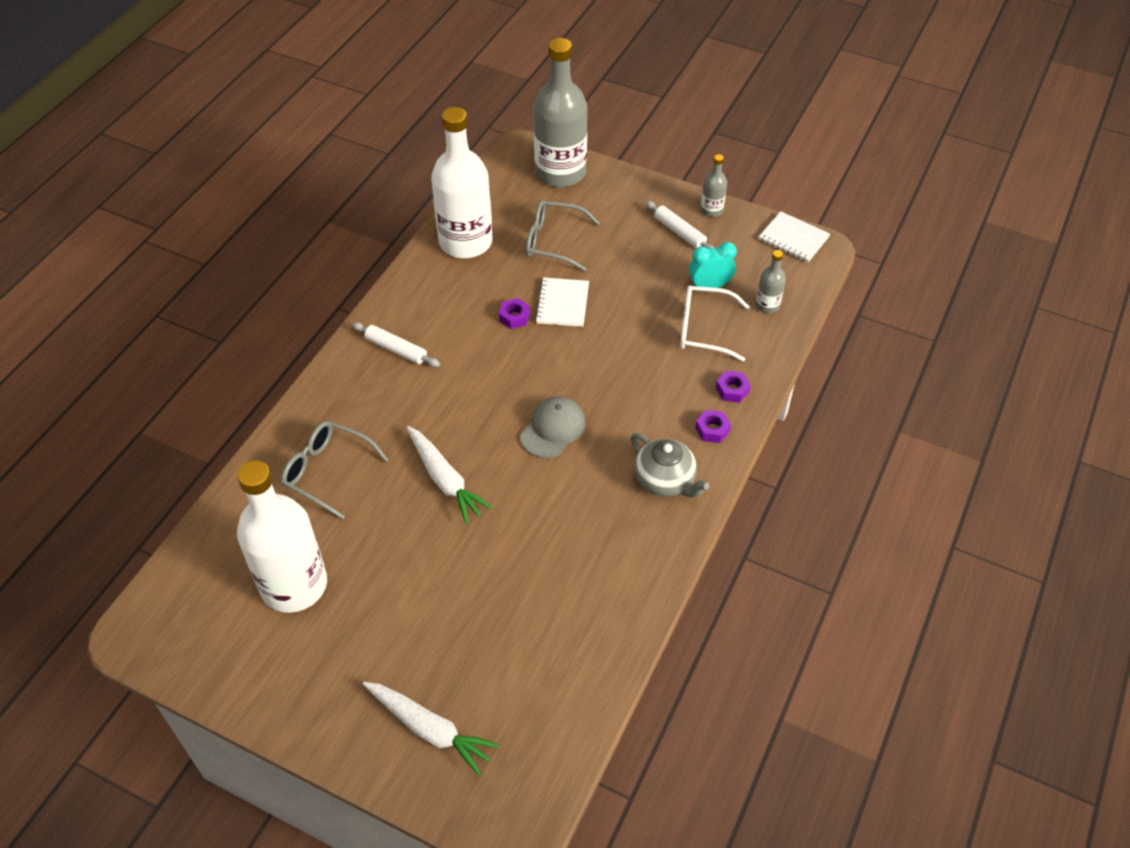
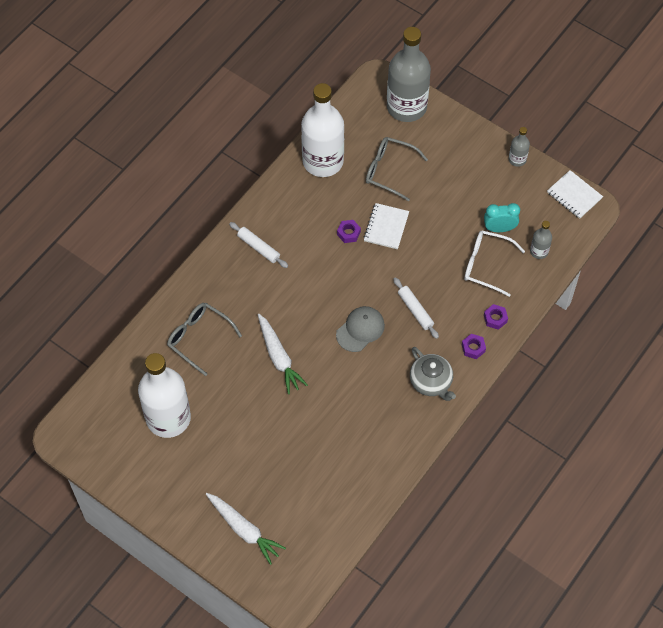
camera: 10 degrees right, 10 degrees up
white rolling pin [645,201,715,249] -> white rolling pin moved to [393,278,439,339]

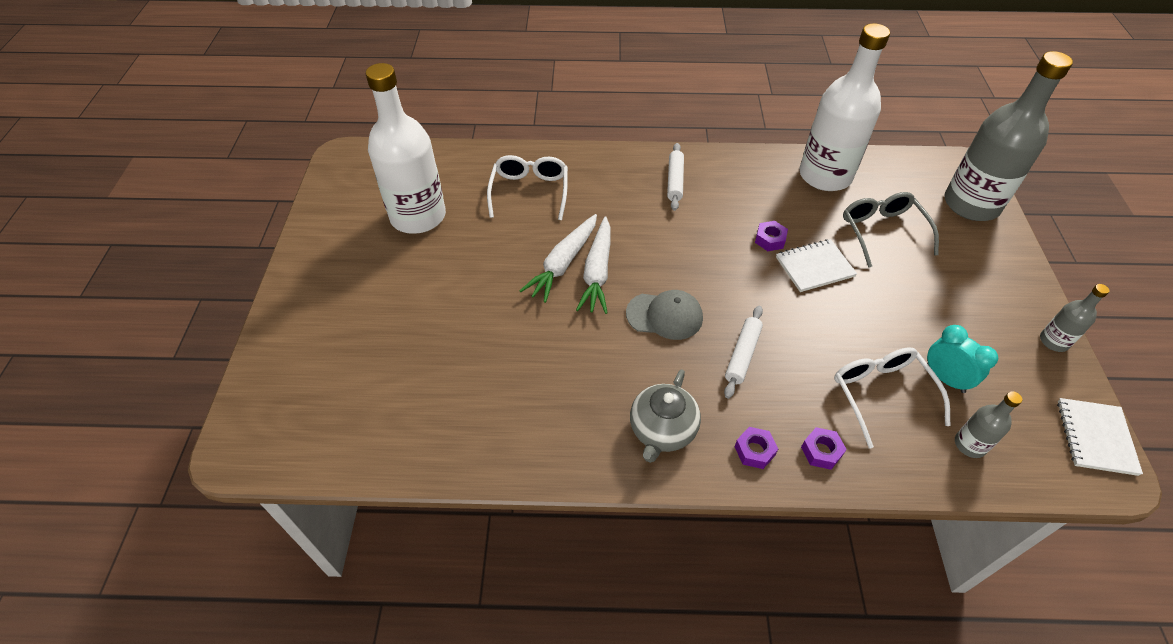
camera: 55 degrees right, 10 degrees down
grey glasses [167,303,242,376] -> white glasses [487,155,568,220]
white carrot [206,493,286,565] -> white carrot moved to [576,216,611,314]

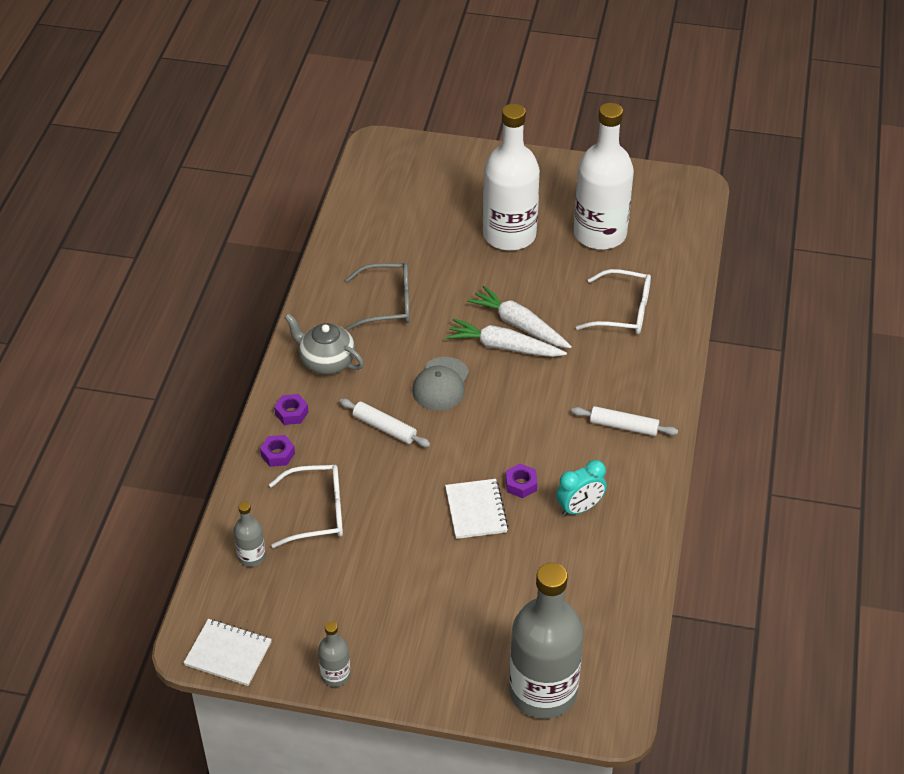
camera: 100 degrees right, 5 degrees down
white bottle [799,23,890,191] -> white bottle moved to [483,104,540,251]
grey glasses [843,192,939,268] -> grey glasses moved to [346,263,410,330]
turquoise clock [927,325,998,393] -> turquoise clock moved to [556,460,607,516]

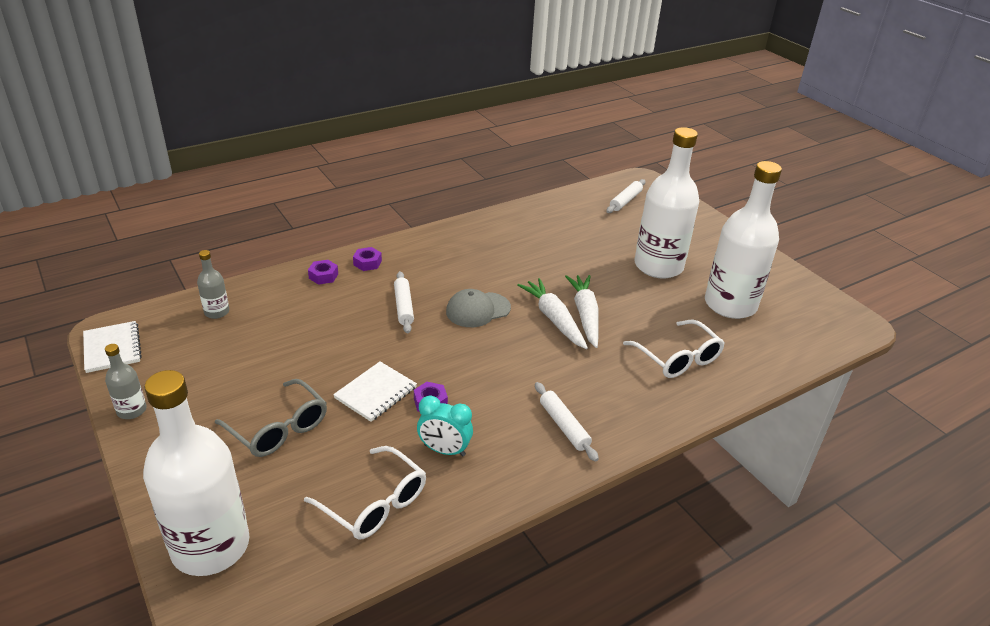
camera: 45 degrees right, 10 degrees down
white glasses [269,465,343,548] -> white glasses moved to [304,446,426,540]
grey teapot [284,314,364,375] -> none
grey glasses [346,263,410,330] -> grey glasses moved to [215,379,327,457]
grey bottle [509,563,584,719] -> white bottle [143,370,250,576]
none -> white rolling pin [606,179,646,213]

